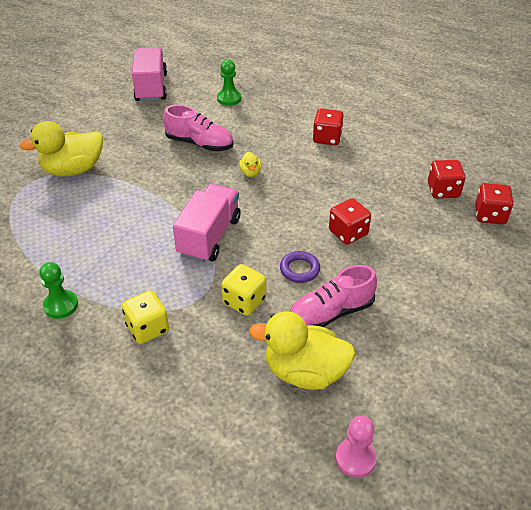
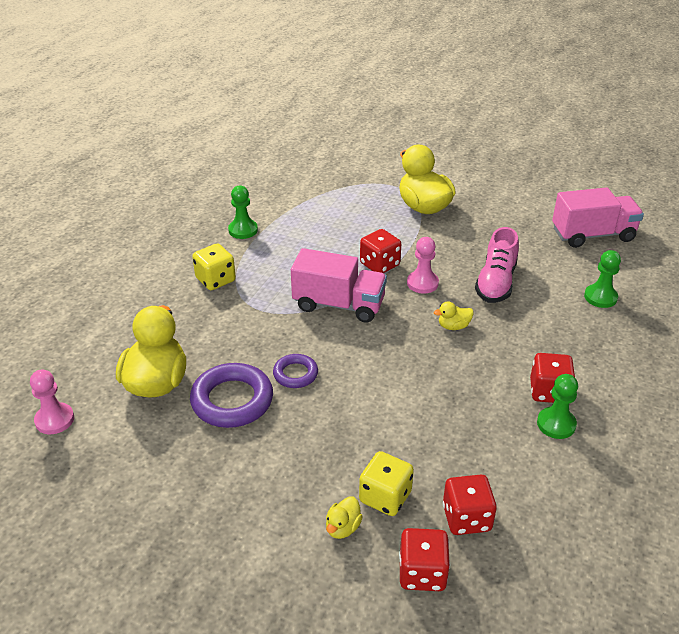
camera: 85 degrees right, 5 degrees down
yellow dice [221,264,266,316] -> yellow dice moved to [359,451,414,516]
pink shoe [290,265,377,327] -> purple ring [190,363,273,428]
red dice [329,198,371,245] -> red dice moved to [360,229,401,273]
none -> yellow duck [326,496,363,539]
none -> pink pawn [407,237,439,294]
none -> green pawn [537,374,578,439]

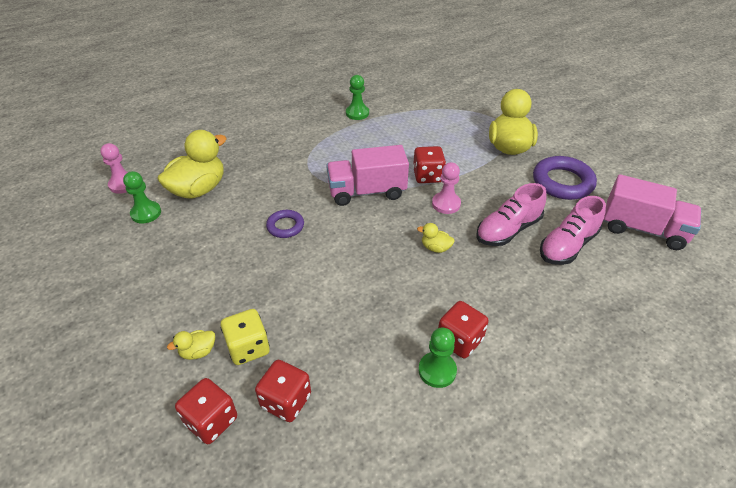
camera: 35 degrees right, 5 degrees up
purple ring [190,363,273,428] -> purple ring moved to [533,156,597,200]
yellow dice [192,243,236,290] -> none
pink truck [291,248,387,323] -> pink truck turned 120 degrees clockwise [326,145,409,206]
green pawn [584,250,621,308] -> green pawn moved to [123,171,161,223]
none -> pink shoe [540,196,606,265]

